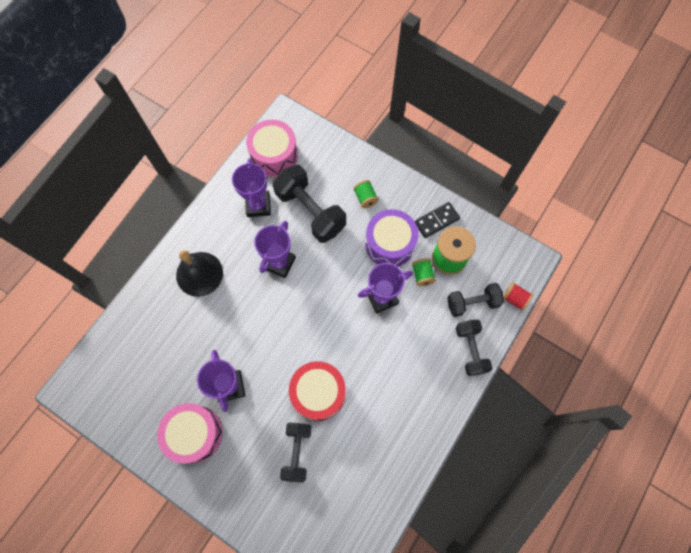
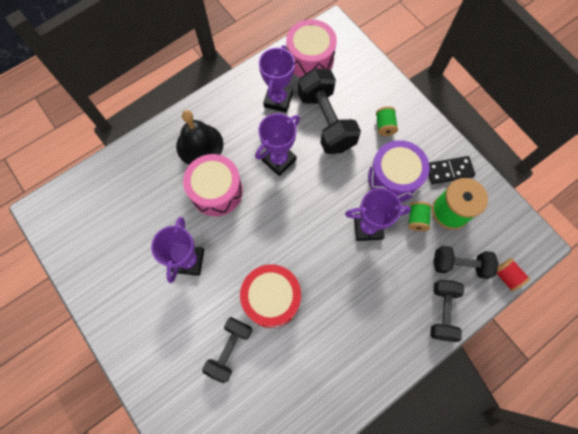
camera: 20 degrees right, 0 degrees up
pink drum [157,403,223,464] -> pink drum moved to [183,154,243,216]

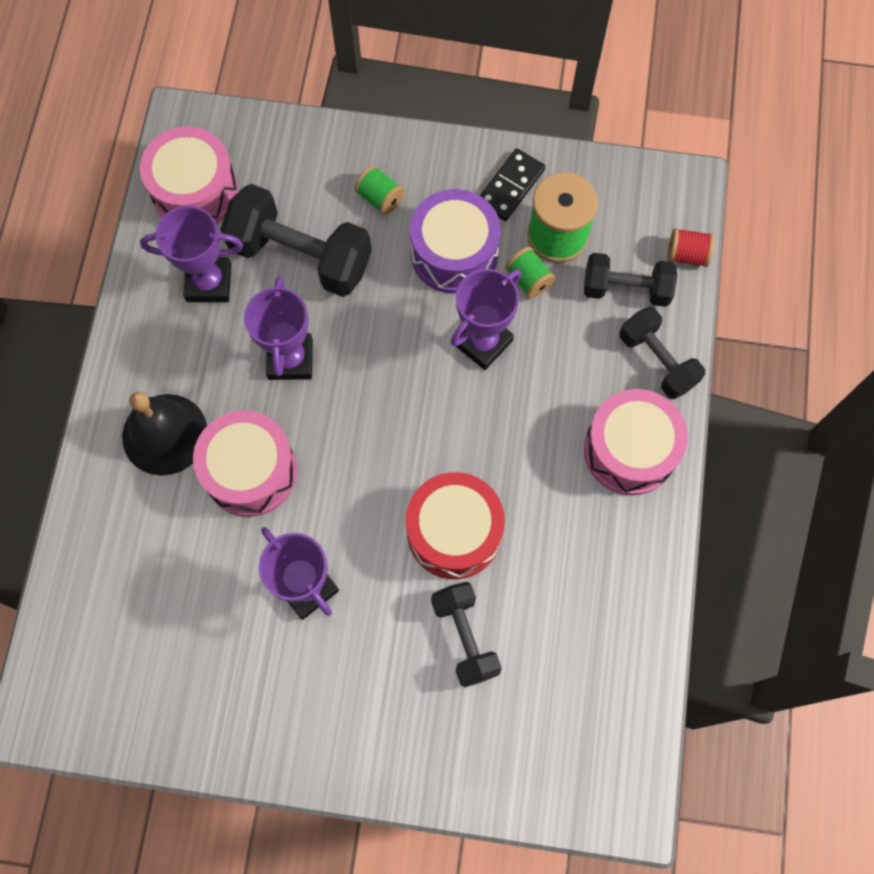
camera: 45 degrees left, 0 degrees up
purple trophy [259,45,295,113] -> purple trophy turned 60 degrees counterclockwise [140,206,243,302]
black dumbbell [434,246,499,279] -> black dumbbell turned 45 degrees clockwise [584,253,677,307]
none -> pink drum [584,389,688,495]

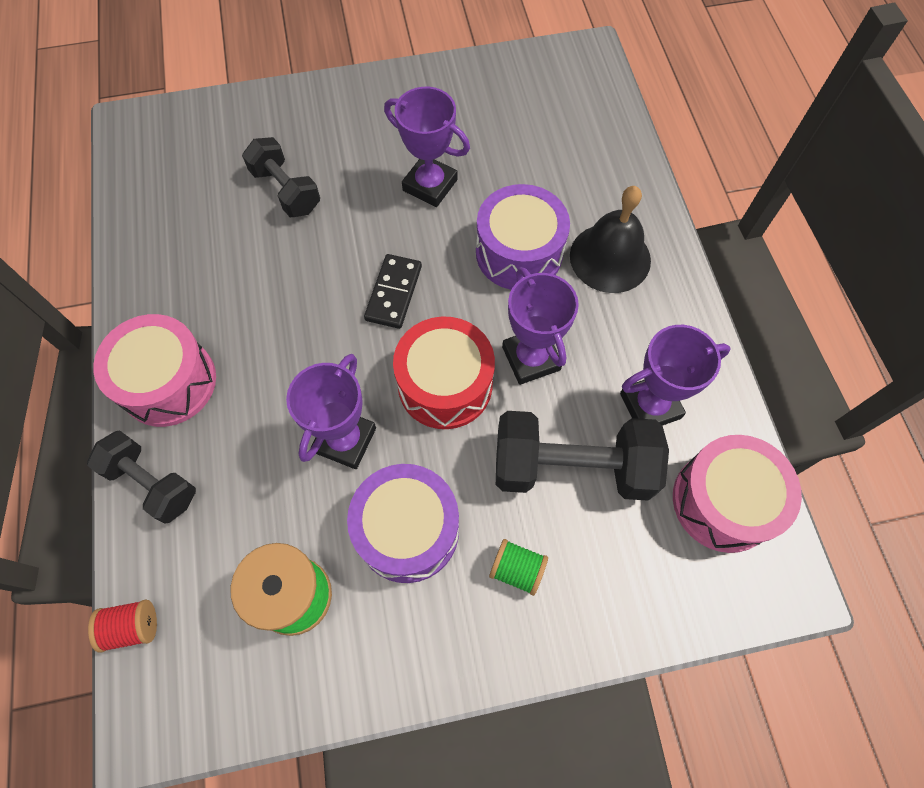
camera: 160 degrees right, 5 degrees down
pink drum [193,410,297,517] -> purple drum [476,184,570,290]
red drum [406,472,505,579] -> red drum moved to [393,316,495,429]
black domino [480,148,545,221] -> black domino moved to [364,254,422,329]
green spool [505,247,556,299] -> none
black dumbbell [584,253,677,307] -> none

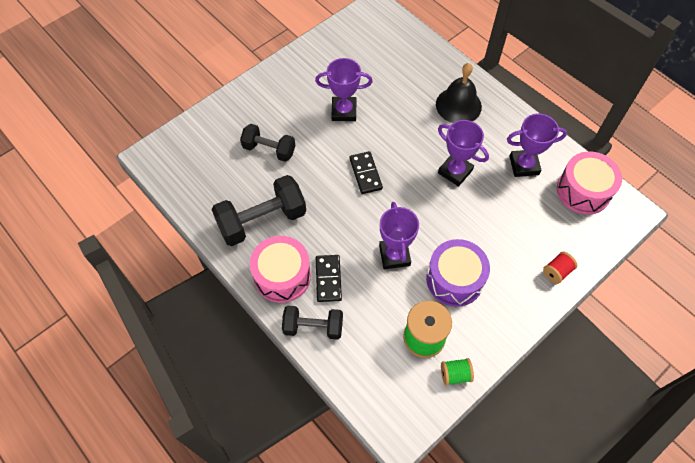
camera: 30 degrees left, 5 degrees down
red spool [88,600,157,653] -> red spool moved to [543,252,577,284]
red drum [393,316,495,429] -> none
purple drum [476,184,570,290] -> none
green spool [489,539,548,596] -> green spool moved to [441,358,474,386]
black dumbbell [496,411,669,501] -> black dumbbell moved to [212,175,306,246]
purple trophy [620,325,731,426] -> purple trophy turned 45 degrees clockwise [507,114,567,177]
none -> black domino [316,255,342,302]

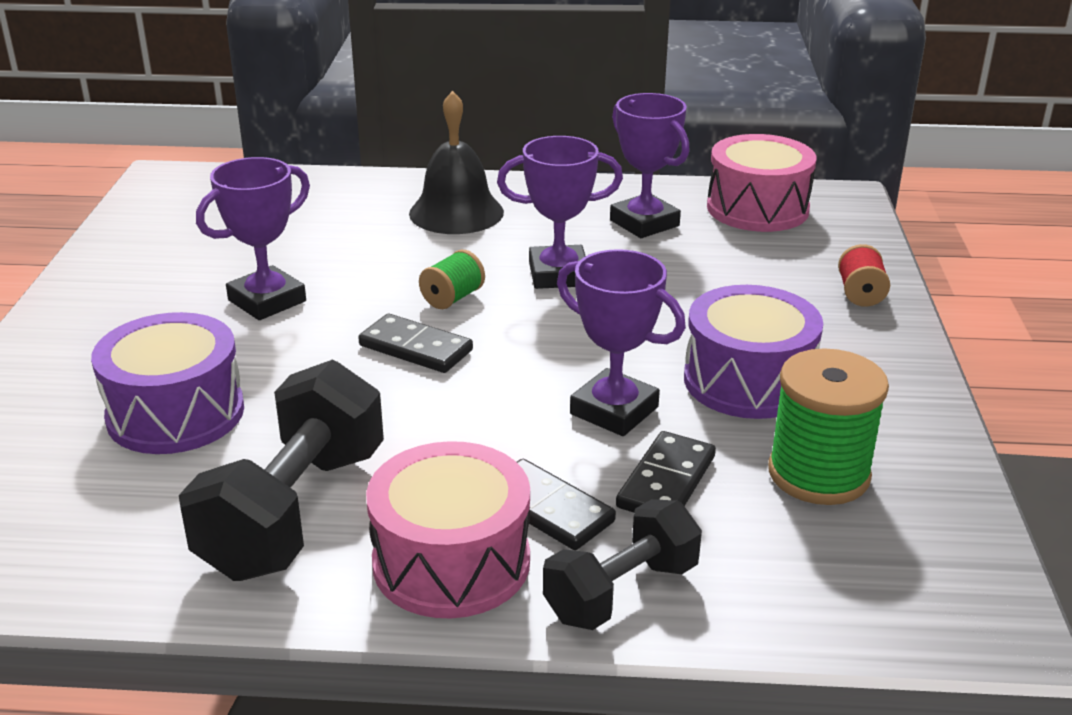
camera: 45 degrees left, 30 degrees down
black dumbbell [240,124,295,162] -> purple drum [91,312,244,454]
green spool [441,358,474,386] -> green spool moved to [419,250,485,309]
purple trophy [507,114,567,177] -> purple trophy turned 75 degrees counterclockwise [610,93,690,238]
none -> black domino [616,431,716,513]

